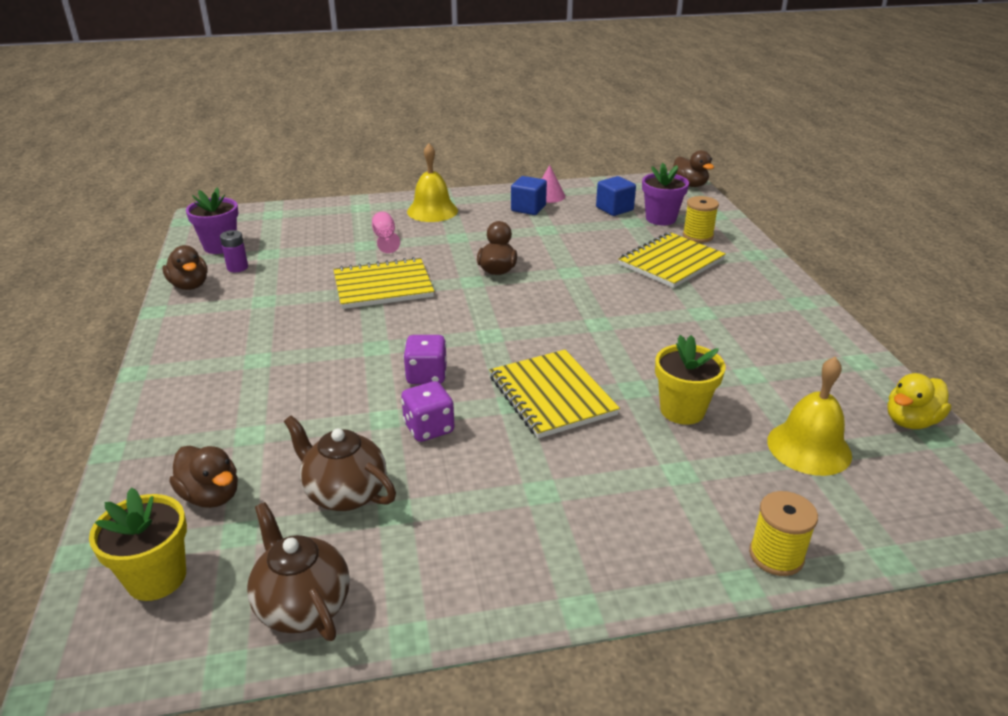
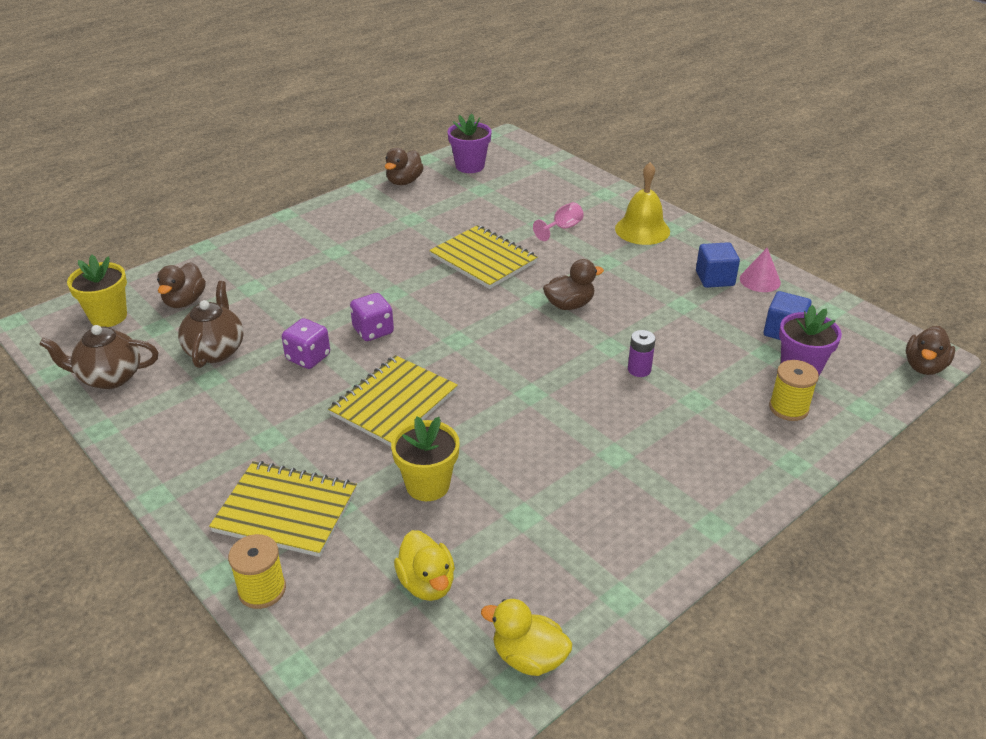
camera: 60 degrees right, 5 degrees up
purple battery [220,230,248,272] -> purple battery moved to [628,330,656,377]
brown teapot [247,502,350,641] -> brown teapot turned 120 degrees counterclockwise [39,325,158,389]
yellow notebook [618,232,726,288] -> yellow notebook moved to [209,461,357,557]
yellow bell [767,357,852,476] -> yellow duck [394,530,455,601]

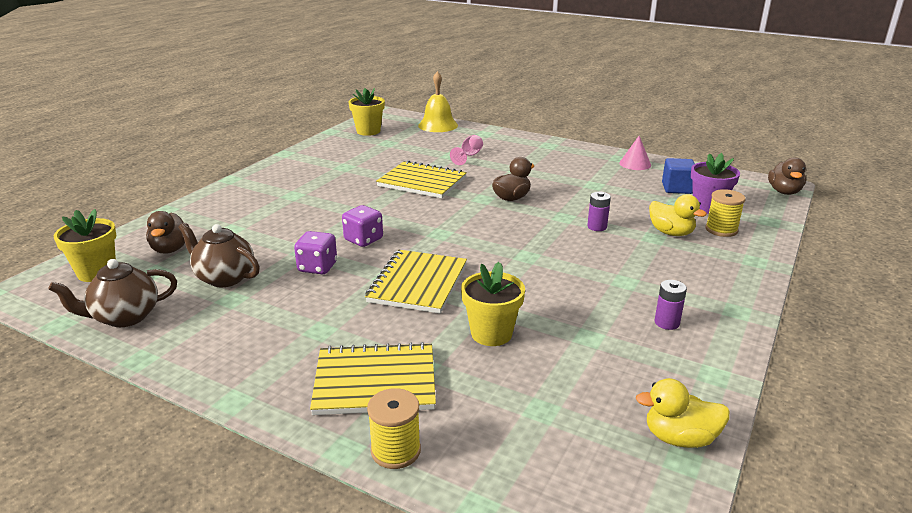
camera: 20 degrees left, 10 degrees down
brown teapot [178,281,244,368] -> brown teapot turned 45 degrees counterclockwise [178,223,260,287]
brown duck [385,148,424,185] -> none
yellow duck [394,530,455,601] -> yellow duck moved to [649,194,707,236]
purple flower pot [448,114,491,173] -> yellow flower pot [349,88,385,136]
yellow bell [615,162,670,245] -> yellow bell moved to [418,71,458,132]
blue cube [696,242,740,288] -> none
none -> purple battery [655,280,687,330]

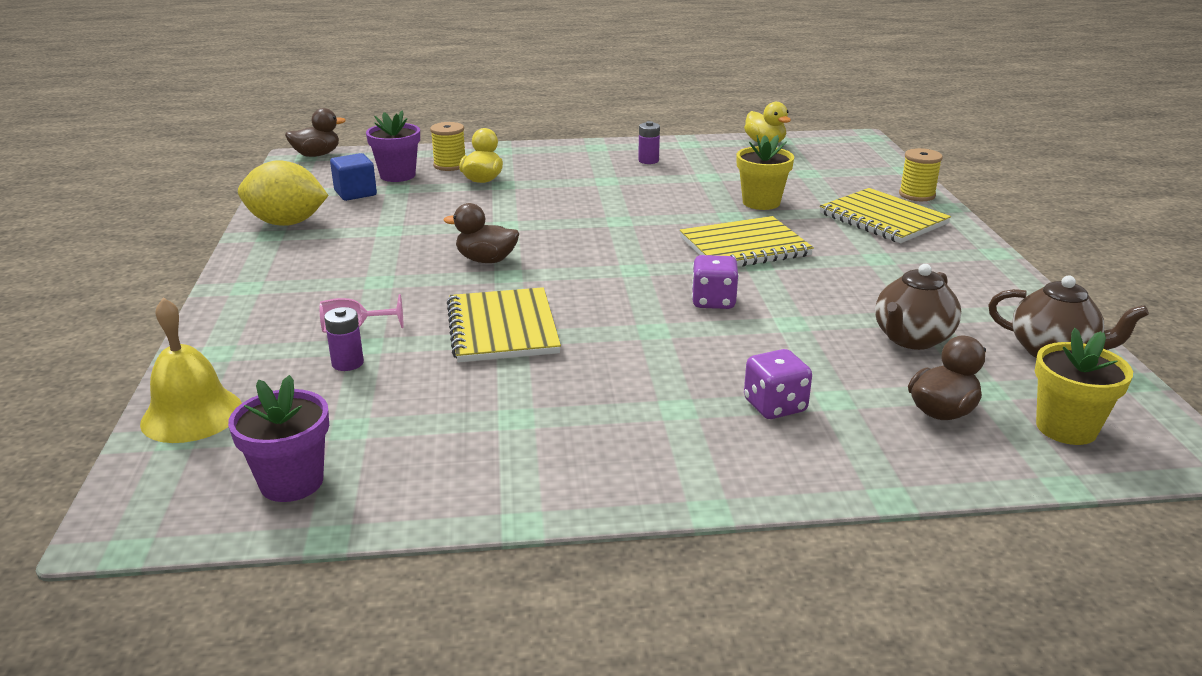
camera: 125 degrees left, 0 degrees up
brown teapot [178,223,260,287] -> brown teapot turned 45 degrees clockwise [875,264,961,350]
purple dice [294,231,337,274] -> purple dice moved to [744,349,812,419]
yellow flower pot [349,88,385,136] -> purple flower pot [228,375,329,502]
purple battery [587,191,611,231] -> purple battery moved to [324,307,364,371]
pink cone [619,136,651,170] -> yellow lemon [238,160,329,226]

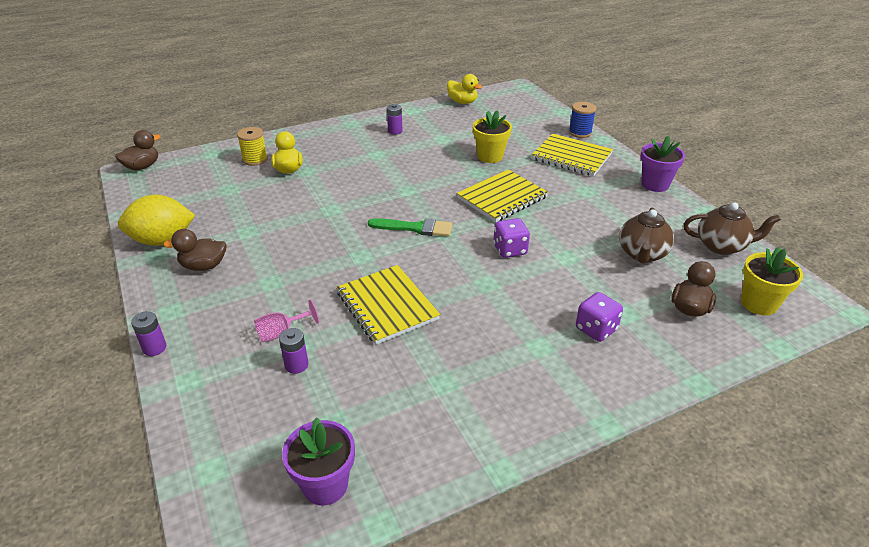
camera: 20 degrees left, 10 degrees up
yellow bell [140,297,242,443] -> none
blue cube [330,153,377,201] -> none
purple flower pot [366,110,420,182] -> purple flower pot moved to [641,136,685,192]
brown duck [444,203,519,263] -> brown duck moved to [163,229,226,271]
yellow spool [899,148,943,201] -> blue spool [569,102,596,138]
none -> purple battery [131,311,166,356]
none -> green brush [368,218,452,237]

